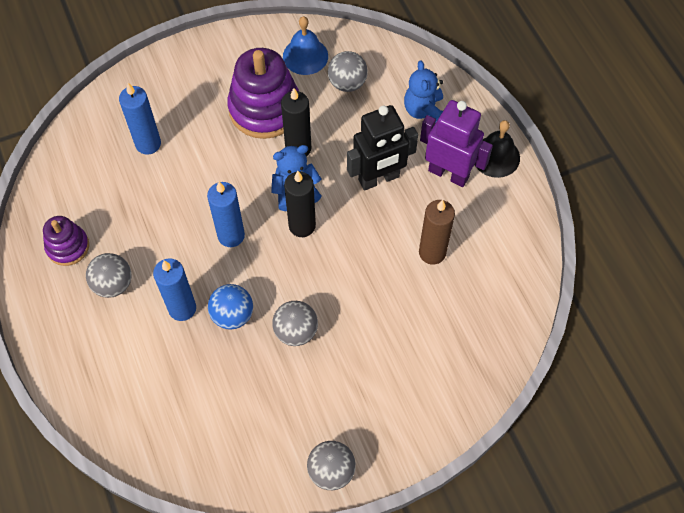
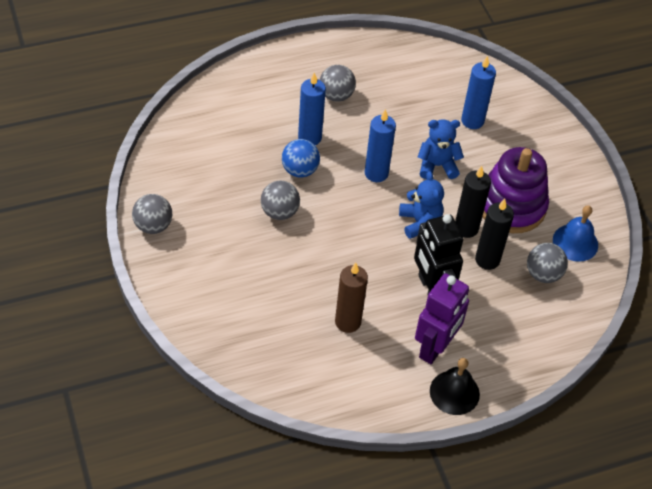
camera: 90 degrees right, 10 degrees down
purple stacking toy [43,216,89,266] -> none
black candle [284,171,316,237] -> black candle moved to [475,199,514,270]
blue teddy bear [404,61,443,122] -> blue teddy bear moved to [418,119,464,179]

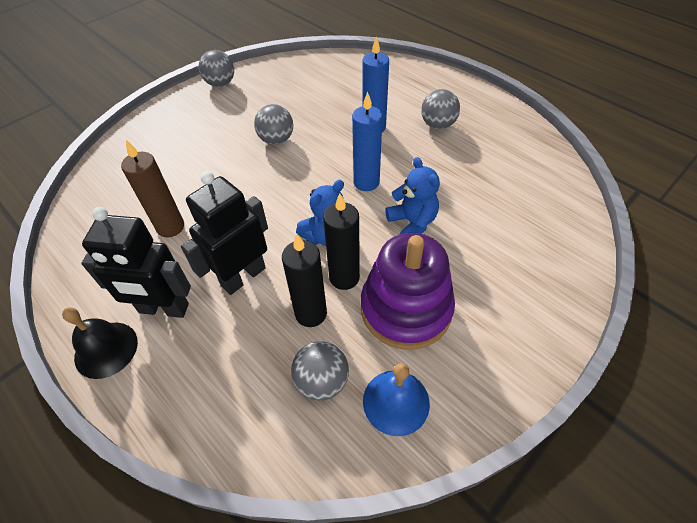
camera: 70 degrees right, 0 degrees up
blue ball [282,139,320,178] -> none
purple robot [415,273,469,364] -> black robot [81,207,191,318]
blue candle [461,56,496,129] -> none

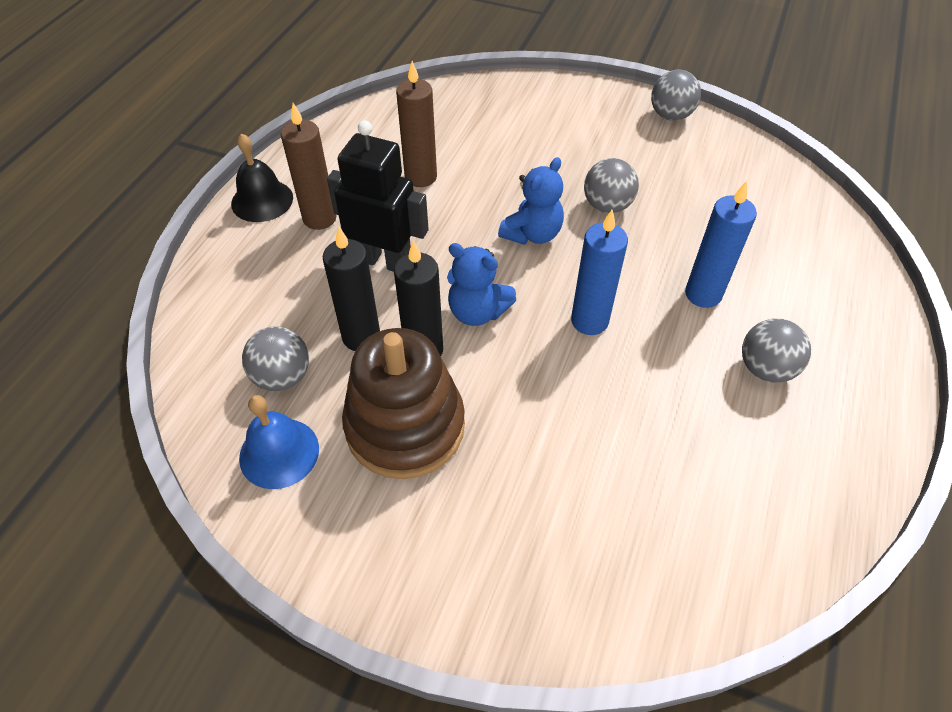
camera: 65 degrees right, 0 degrees up
black robot [81,207,191,318] -> brown candle [281,103,337,230]
purple stacking toy [361,233,455,350] -> brown stacking toy [342,328,465,479]
blue teddy bear [385,157,440,234] -> blue teddy bear moved to [498,157,564,245]

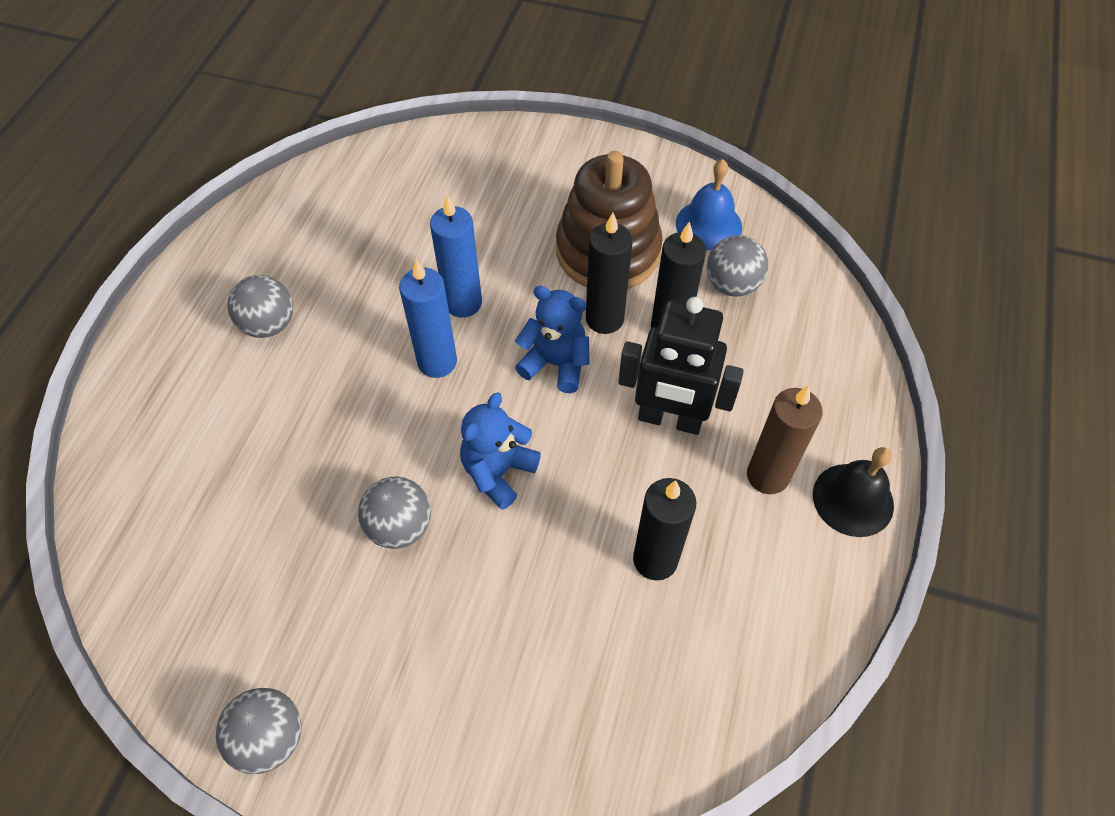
camera: 175 degrees right, 5 degrees up
brown candle [396,61,437,187] -> black candle [633,478,696,581]
blue candle [685,181,757,308] -> blue candle moved to [430,195,482,318]

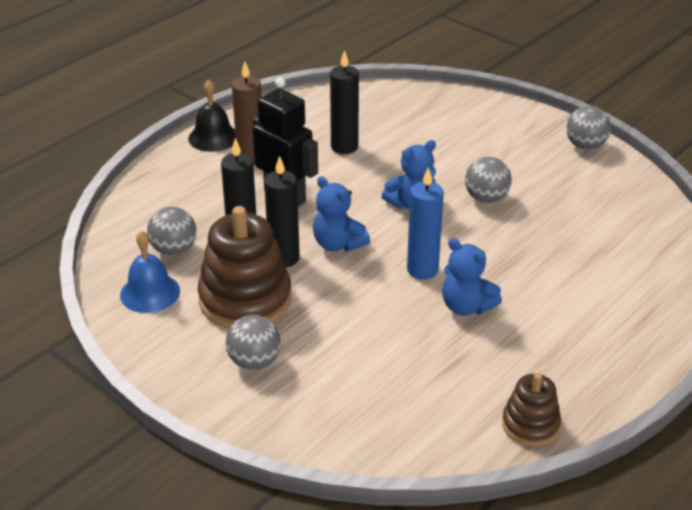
camera: 155 degrees left, 20 degrees down
grey ball [228,275,293,338] -> grey ball moved to [226,315,281,370]
blue candle [430,195,482,318] -> none
none -> blue teddy bear [442,238,502,316]
none -> brown stacking toy [502,373,561,446]

